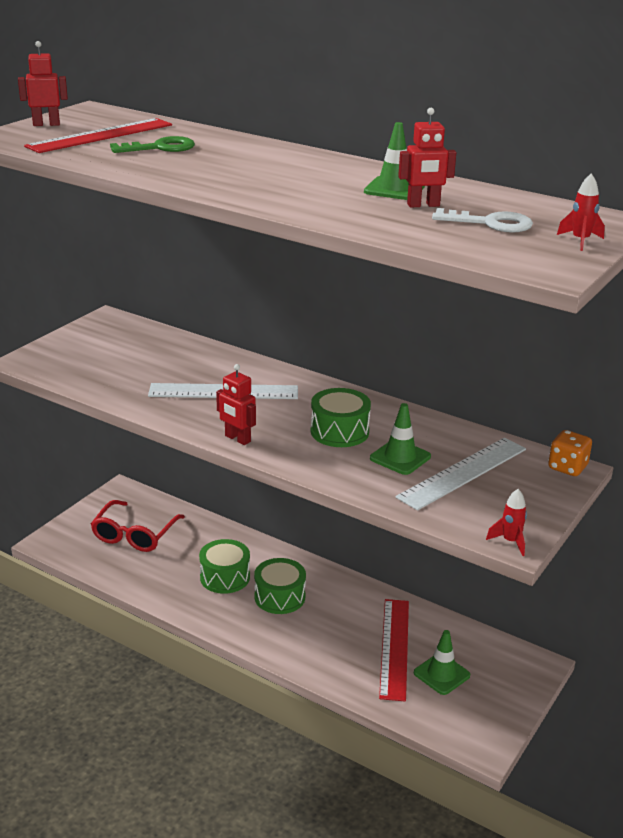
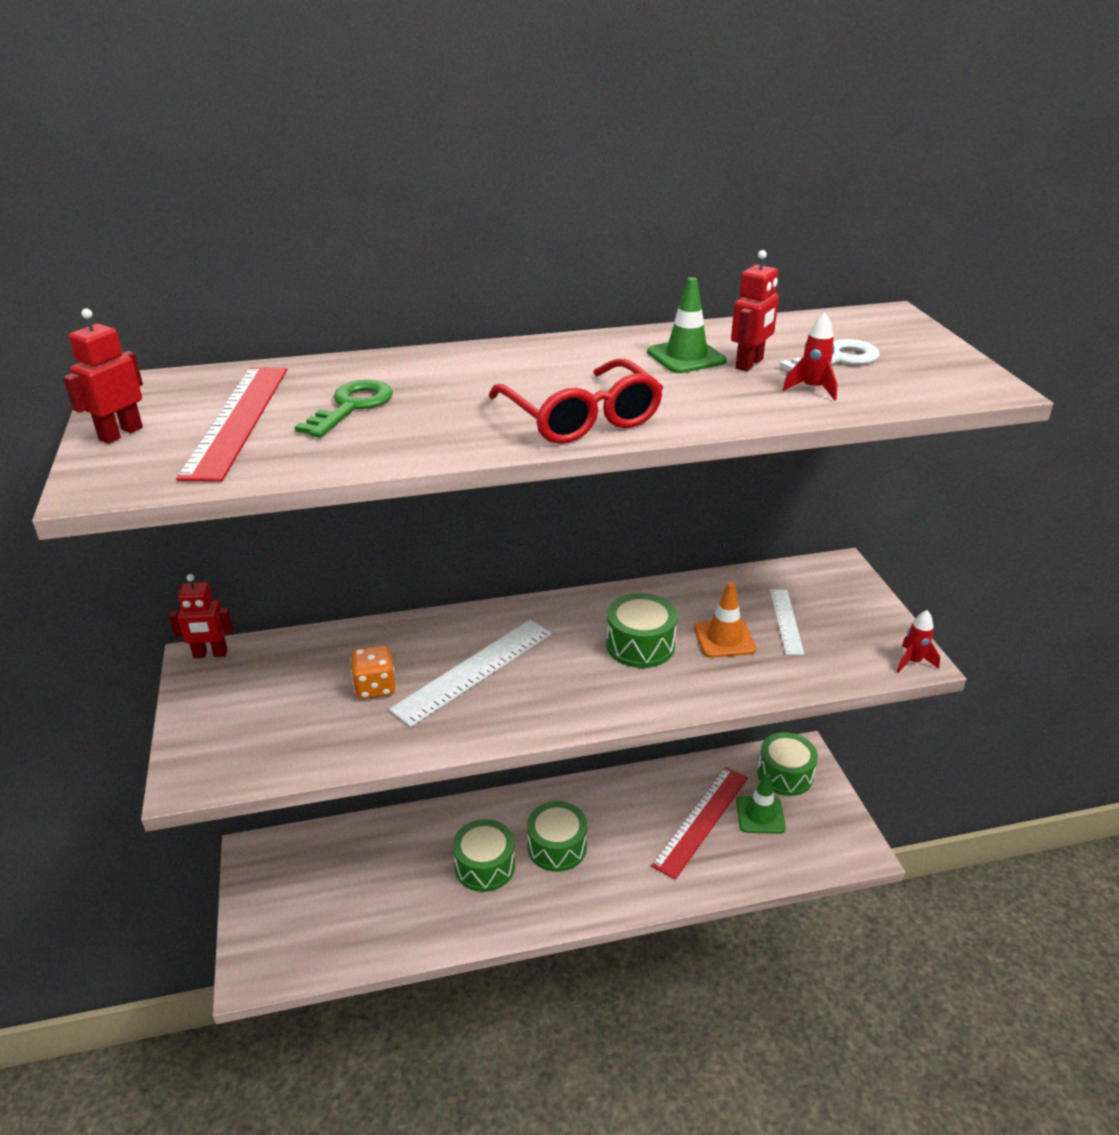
camera: 45 degrees left, 5 degrees up
red glasses [91,500,185,552] -> red glasses moved to [489,359,663,444]
red robot [216,364,256,445] -> red robot moved to [168,574,233,658]
green traffic cone [370,403,431,475] -> orange traffic cone [694,582,756,658]
red ruler [379,599,409,701] -> red ruler turned 75 degrees clockwise [651,767,748,880]
white ruler [396,438,526,511] -> white ruler [770,590,804,655], size x0.58
orange dice [548,430,592,476] -> orange dice moved to [350,645,396,699]
red rocket [557,173,605,251] -> red rocket moved to [783,313,838,401]
none -> green drum [757,732,818,796]

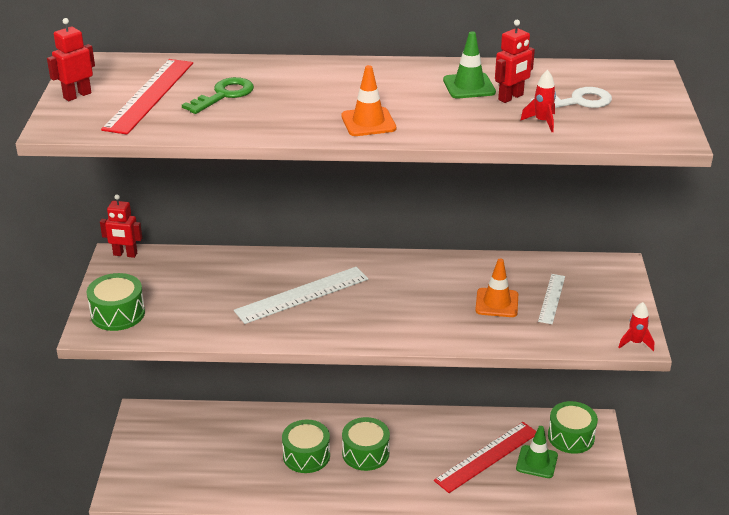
camera: 15 degrees right, 0 degrees up
orange dice [350,645,396,699] -> none
red glasses [489,359,663,444] -> orange traffic cone [341,65,396,136]
green drum [606,593,678,668] -> green drum moved to [87,273,145,331]

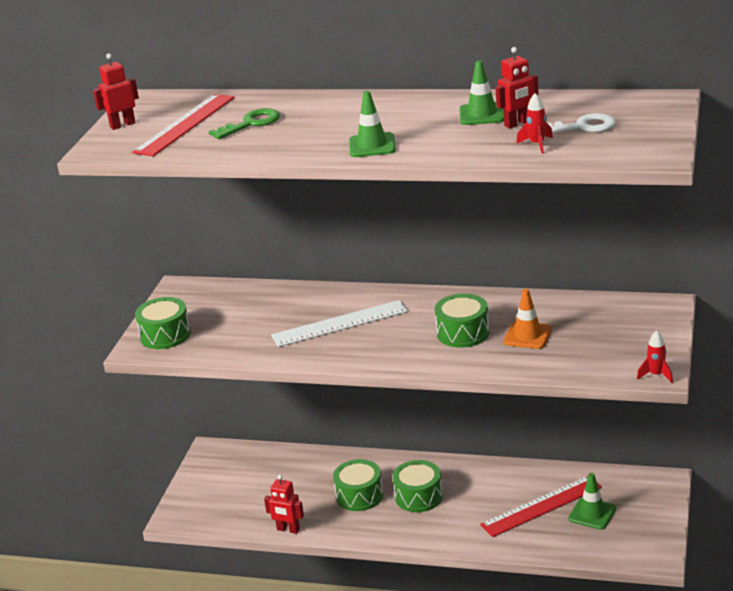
camera: 15 degrees right, 5 degrees down
red robot [100,194,142,258] -> red robot moved to [264,475,304,534]
orange traffic cone [341,65,396,136] -> green traffic cone [349,91,396,157]
white ruler [538,274,565,324] -> none
green drum [548,401,598,454] -> green drum moved to [435,293,489,348]

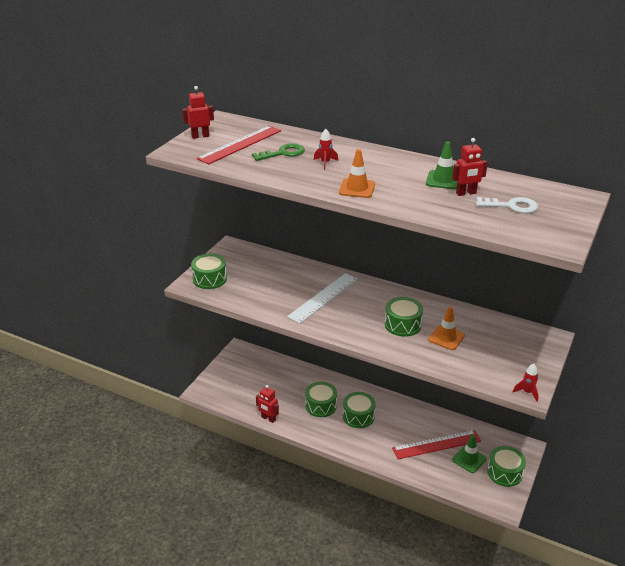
camera: 10 degrees right, 5 degrees up
white ruler [271,300,408,347] -> white ruler turned 45 degrees counterclockwise [287,273,358,324]
green traffic cone [349,91,396,157] -> orange traffic cone [339,149,375,198]
red rocket [516,93,553,154] -> red rocket moved to [314,129,338,170]
none -> green drum [487,446,526,487]

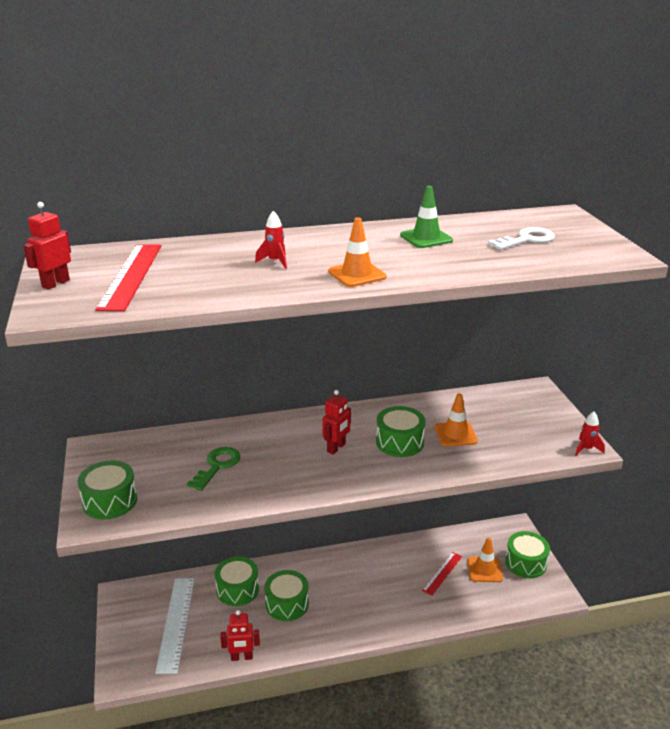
camera: 40 degrees left, 5 degrees down
green key [252,143,305,161] -> green key moved to [187,447,240,491]
white ruler [287,273,358,324] -> white ruler moved to [155,578,195,674]
green drum [343,392,376,428] -> green drum moved to [214,557,259,606]
red ruler [392,430,481,459] -> red ruler [422,552,462,596], size x0.58
red robot [452,138,488,196] -> red robot moved to [322,390,351,454]
green traffic cone [452,434,487,473] -> orange traffic cone [467,537,503,582]

